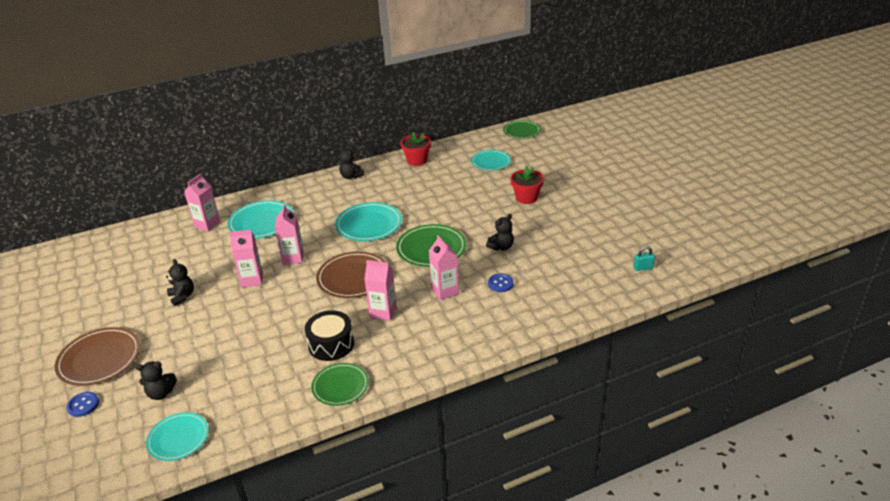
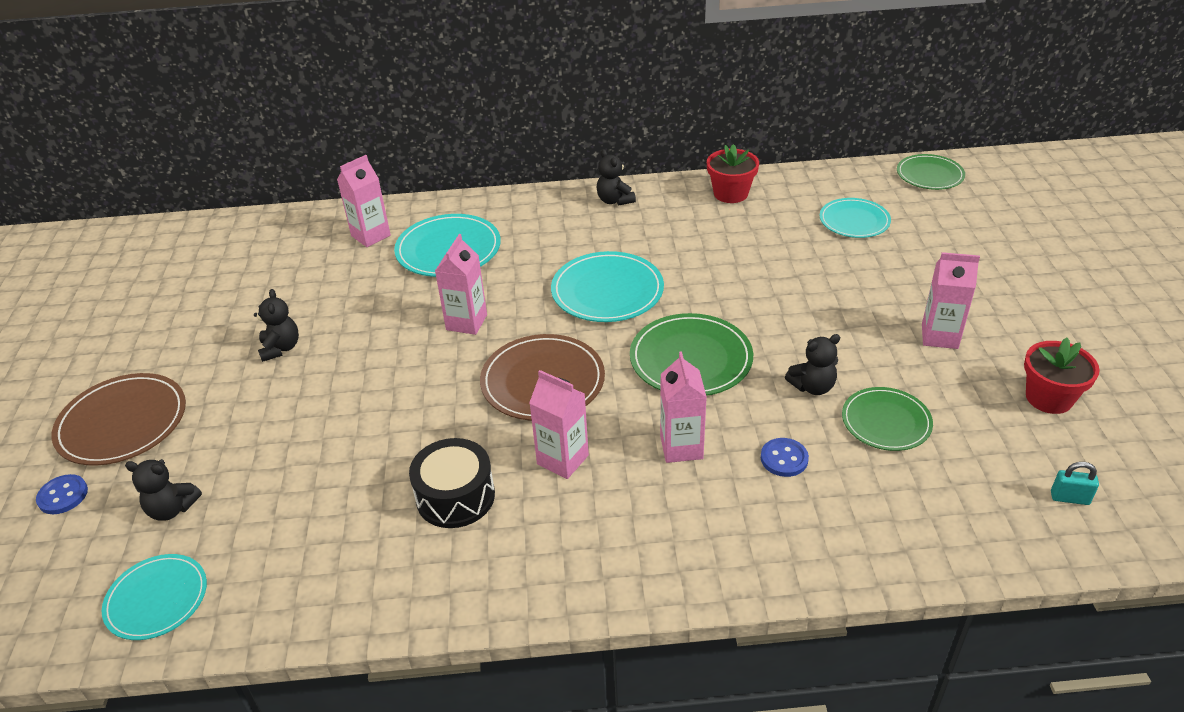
camera: 20 degrees right, 5 degrees up
pink carton [229,230,263,288] -> pink carton moved to [922,252,980,349]
green plate [311,363,369,406] -> green plate moved to [842,387,933,451]
red flower pot [510,166,544,204] -> red flower pot moved to [1024,338,1100,414]

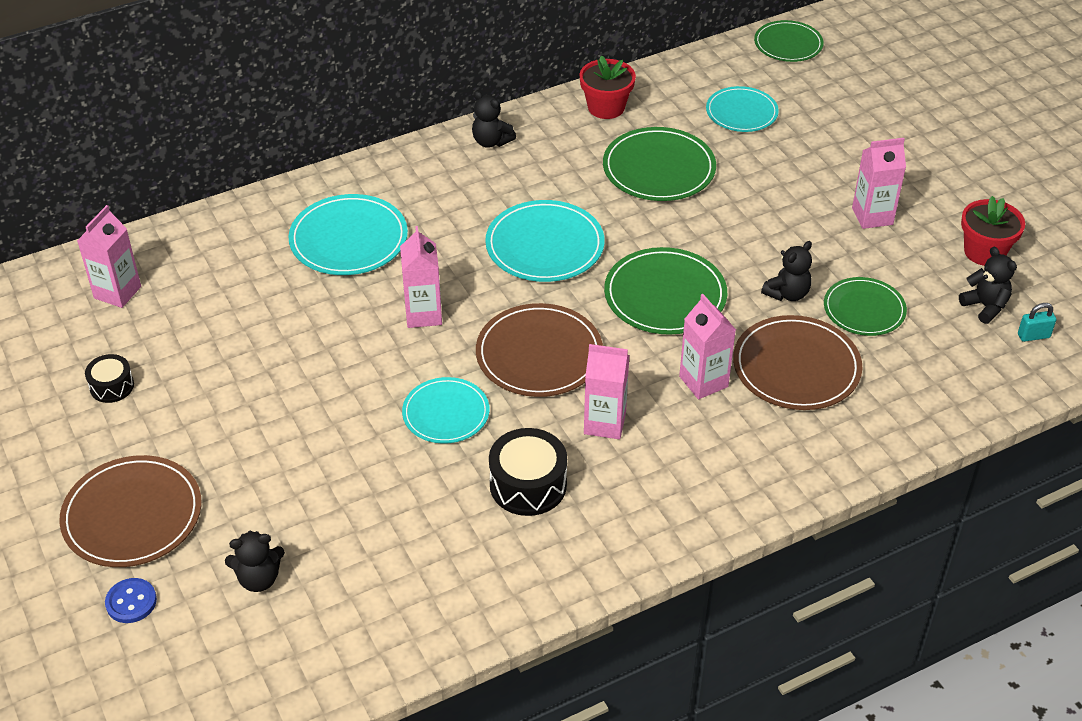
camera: 25 degrees left, 5 degrees up
turquoise plate [102,554,207,640] -> turquoise plate moved to [402,377,490,444]
black teddy bear [254,289,299,362] -> black teddy bear moved to [959,247,1017,324]
pink carton [337,155,391,247] -> pink carton moved to [77,205,141,308]
blue button [761,438,809,477] -> brown plate [733,315,863,410]
none -> black drum [85,354,134,403]
none -> green plate [603,127,716,201]

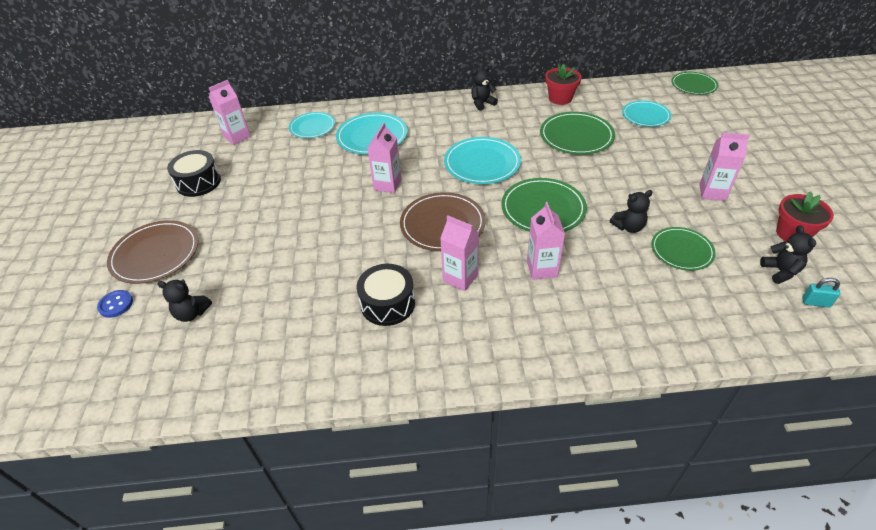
camera: 25 degrees right, 0 degrees up
black drum [85,354,134,403] -> black drum [167,150,221,197], size x1.68
turquoise plate [402,377,490,444] -> turquoise plate moved to [289,112,335,138]
black teddy bear [472,91,516,148] -> black teddy bear turned 90 degrees clockwise [471,66,498,111]
brown plate [733,315,863,410] -> none

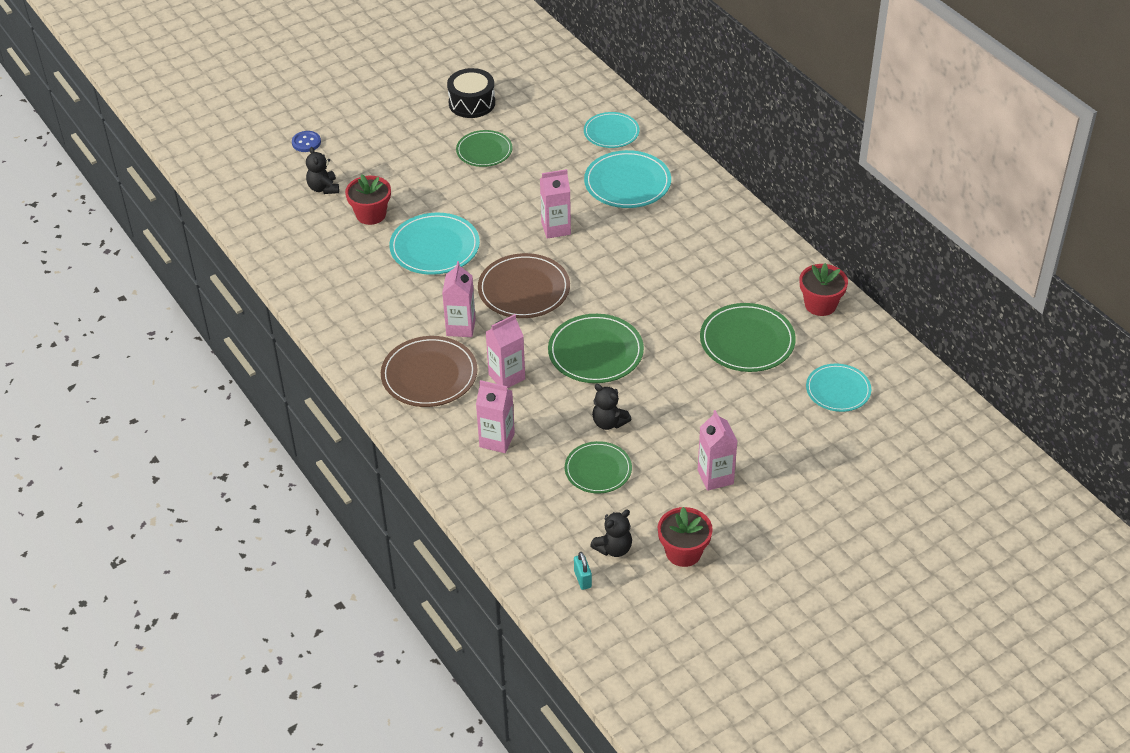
camera: 60 degrees right, 0 degrees up
brown plate [107,220,198,284] -> brown plate moved to [381,336,477,407]
pink carton [209,80,251,145] -> pink carton moved to [476,380,515,453]
black drum [357,264,415,326] -> none
turquoise plate [444,137,521,184] -> turquoise plate moved to [389,213,480,275]
black teddy bear [471,66,498,111] -> none
green plate [671,72,718,95] -> green plate moved to [456,130,512,167]
none -> red flower pot [345,175,391,225]

